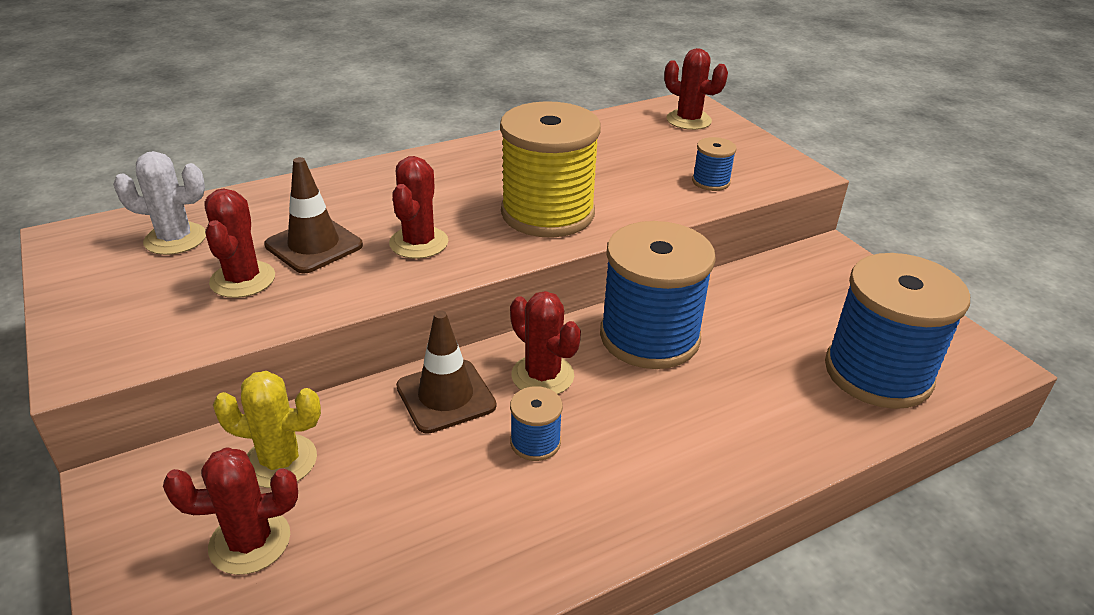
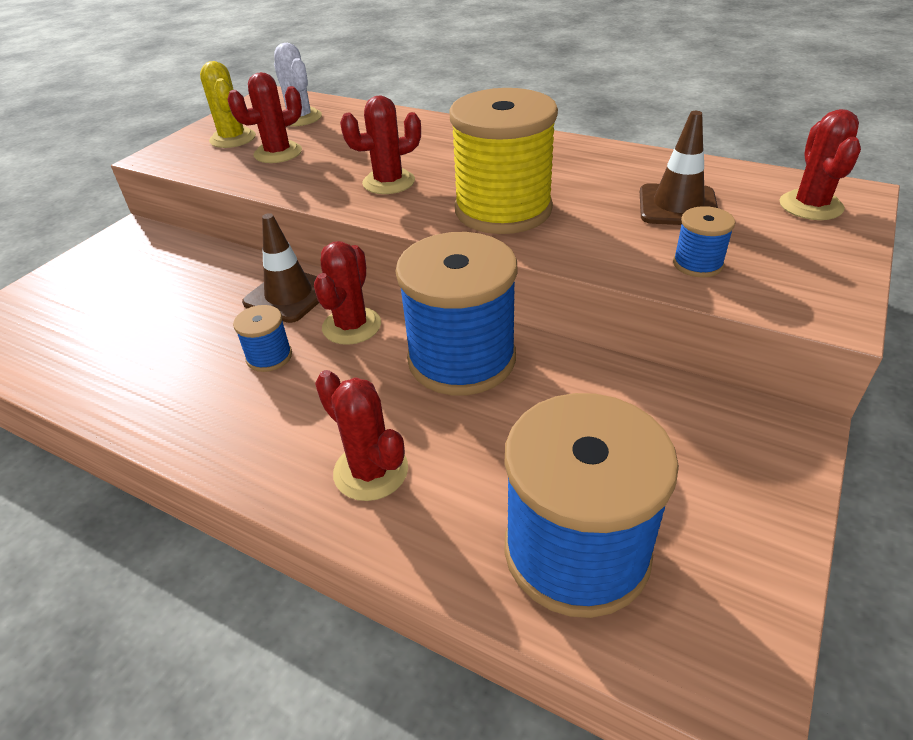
camera: 60 degrees right, 5 degrees up
red cactus [163,447,298,575] -> red cactus moved to [315,370,408,501]
yellow cactus [213,371,321,488] -> yellow cactus moved to [200,61,256,148]
brown traffic cone [264,157,363,274] -> brown traffic cone moved to [640,111,718,225]

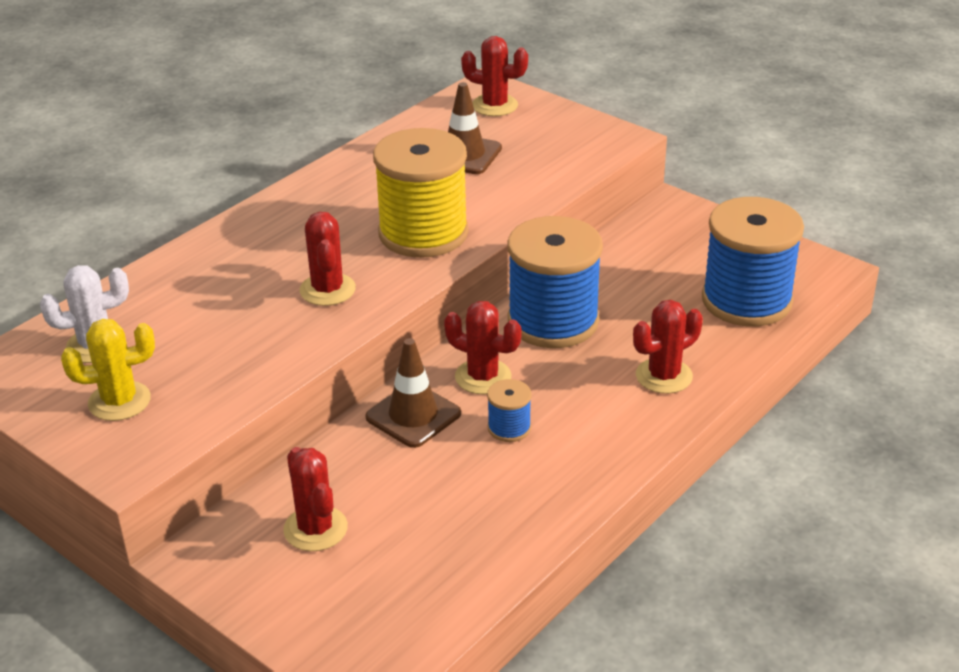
camera: 80 degrees left, 5 degrees down
red cactus [227,72,302,163] -> red cactus moved to [283,447,348,551]
blue spool [673,206,735,278] -> none

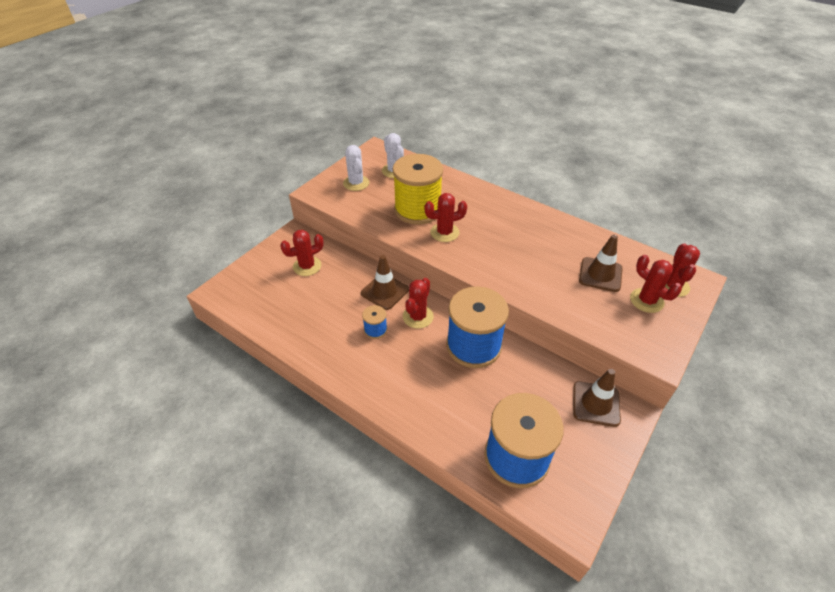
camera: 85 degrees right, 10 degrees up
yellow cactus [61,319,155,421] -> white cactus [343,145,369,191]
yellow spool [373,128,469,258] -> yellow spool moved to [393,154,443,225]
red cactus [633,300,703,394] -> red cactus moved to [630,255,682,313]
none -> brown traffic cone [573,369,621,427]

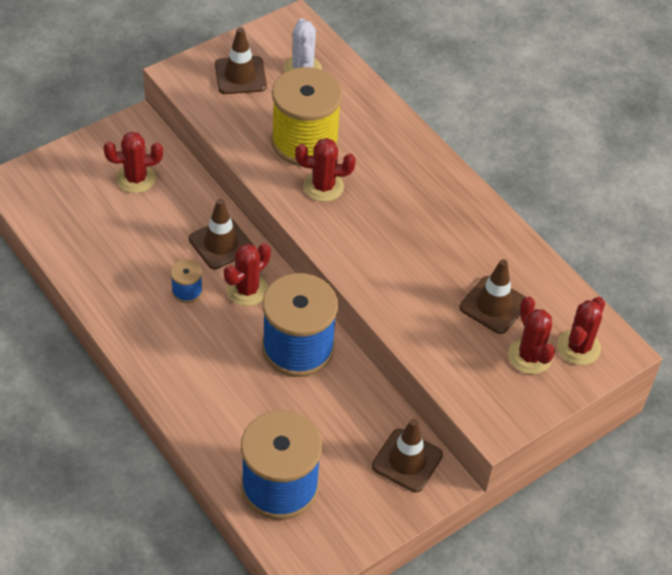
camera: 15 degrees right, 5 degrees up
white cactus [343,145,369,191] -> brown traffic cone [215,27,267,94]

